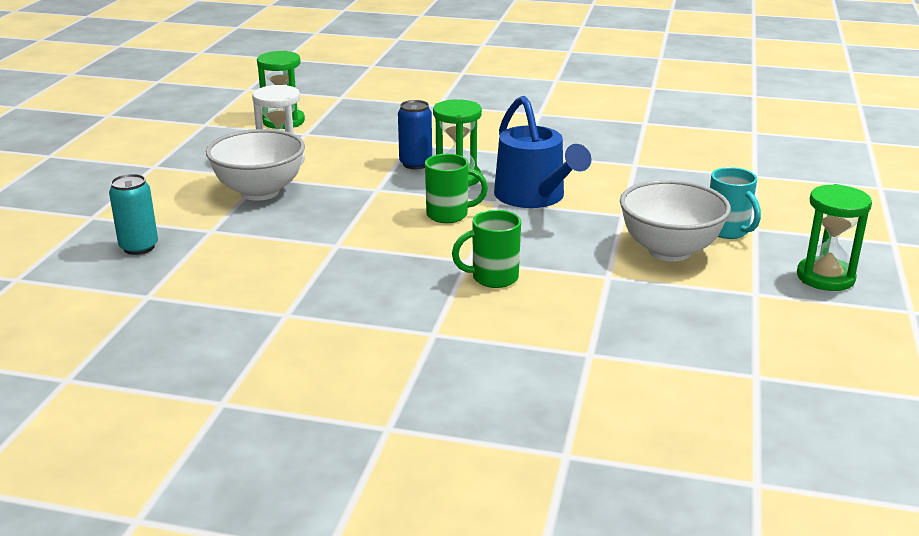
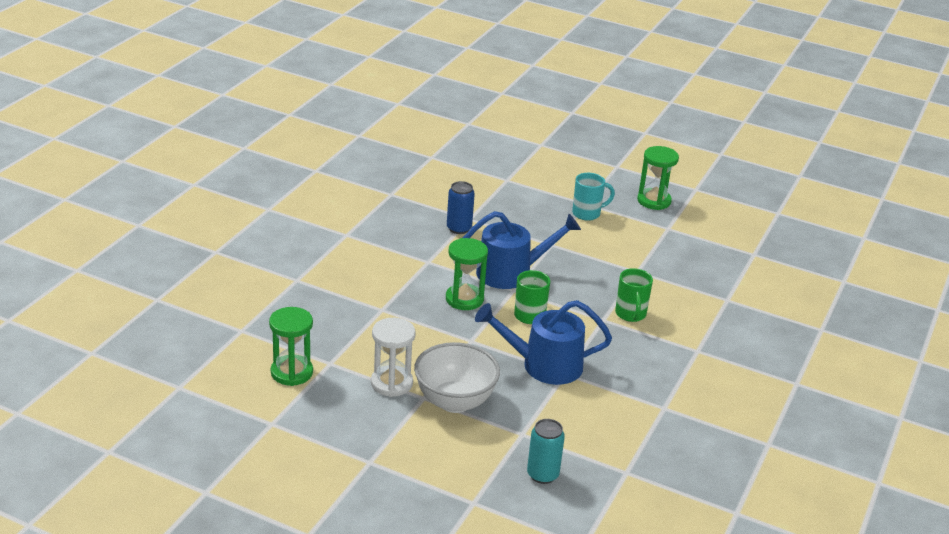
camera: 80 degrees left, 5 degrees up
blue can [398,100,432,169] -> blue can moved to [447,181,475,234]
white bowl [620,180,731,262] -> none
none -> blue watering can [475,300,612,385]

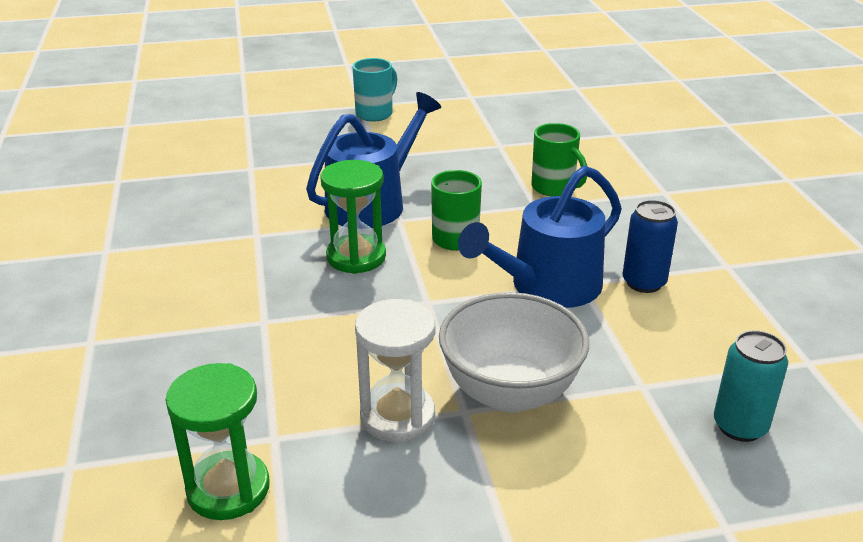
camera: 35 degrees left, 0 degrees up
blue can [447,181,475,234] -> blue can moved to [622,200,678,293]
green hourglass [637,146,679,210] -> none

